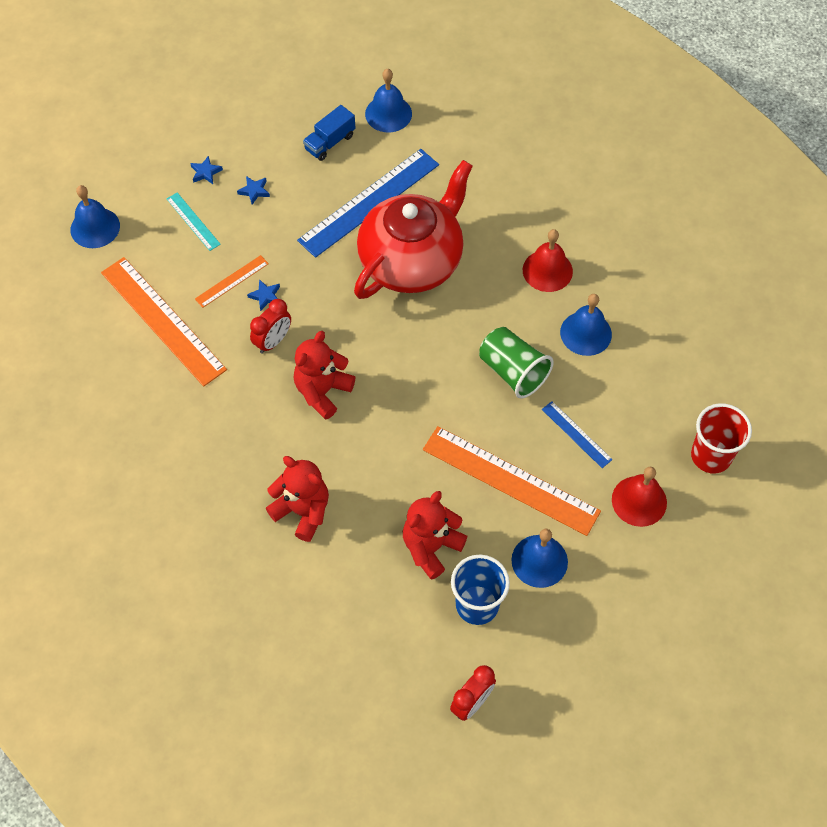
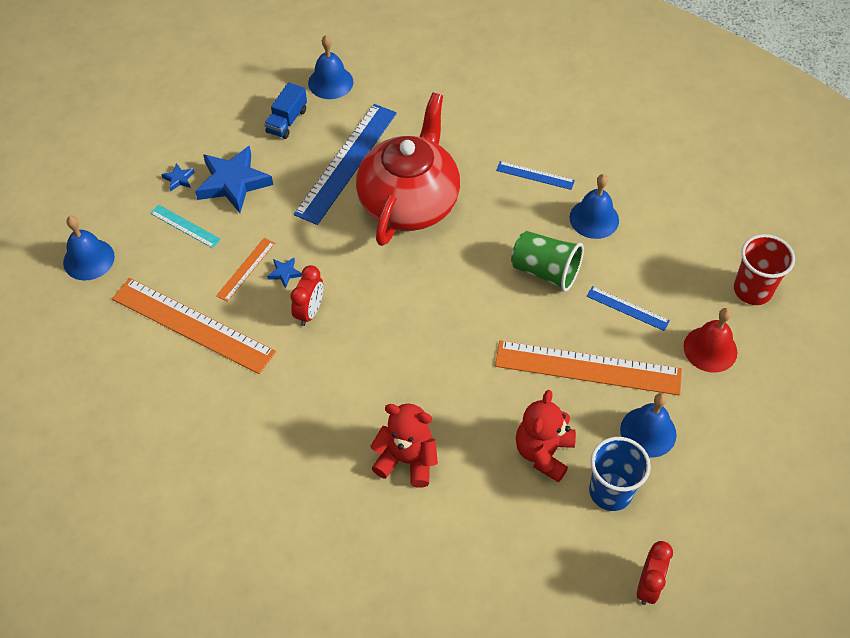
camera: 20 degrees left, 5 degrees down
blue star [237,176,270,205] -> blue star [195,146,273,213], size x2.35
red teddy bear [294,331,355,420] -> none
red bell [523,229,573,292] -> blue ruler [496,161,575,190]

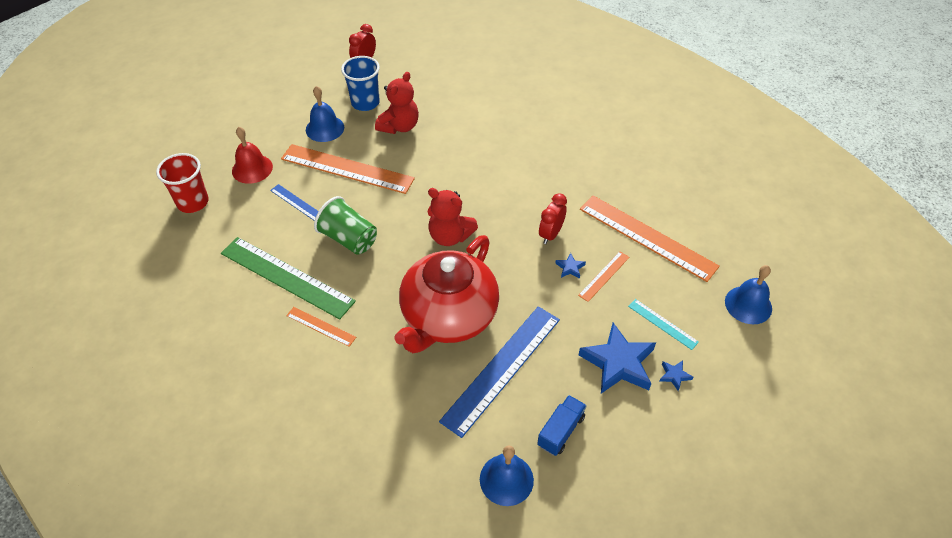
camera: 170 degrees left, 5 degrees down
red teddy bear [370,403,438,488] -> red teddy bear moved to [427,188,478,246]
blue ruler [496,161,575,190] -> orange ruler [286,307,356,347]
blue bell [570,174,619,239] -> green ruler [221,237,356,319]

